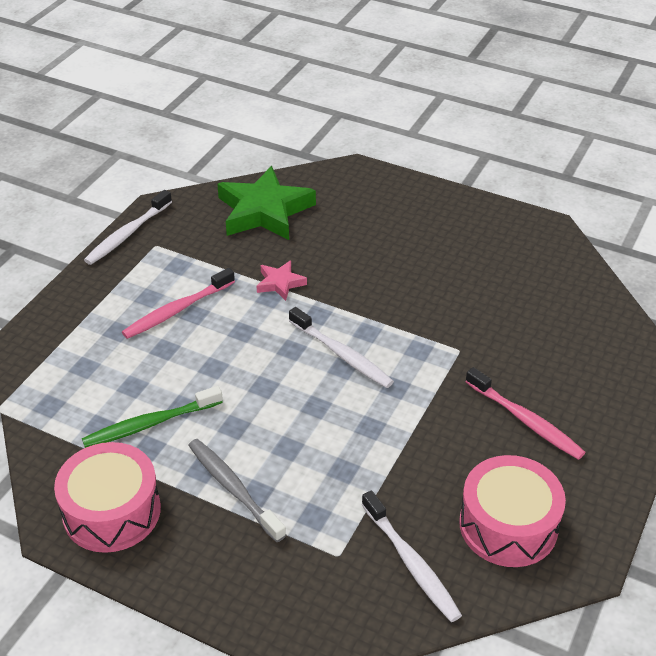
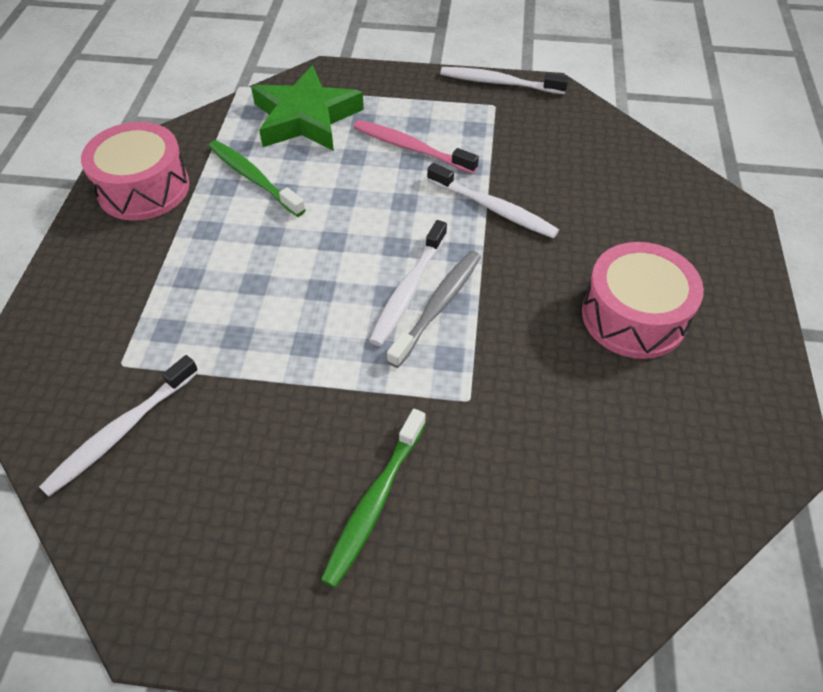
camera: 70 degrees right, 10 degrees up
grey toothbrush [188,439,286,542] -> grey toothbrush moved to [387,251,481,368]
green star [217,166,316,240] -> green star moved to [251,66,364,151]
pink star [257,260,307,301] -> white toothbrush [427,163,559,238]
pink drum [459,455,566,567] -> pink drum moved to [582,242,704,359]
pink toothbrush [465,367,586,460] -> green toothbrush [321,409,426,588]

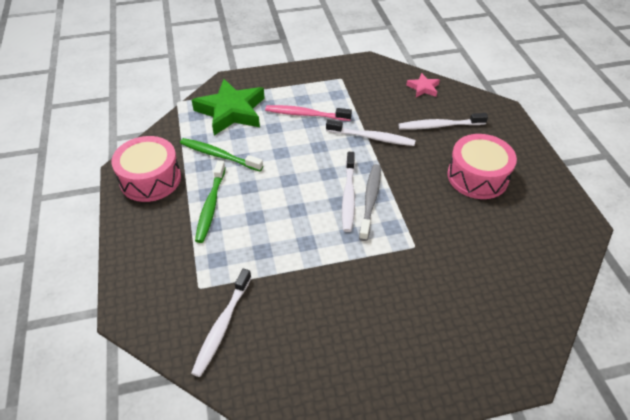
camera: 20 degrees left, 5 degrees down
green toothbrush [321,409,426,588] -> green toothbrush moved to [195,160,226,243]
white toothbrush [440,67,569,94] -> white toothbrush moved to [398,113,488,130]
none -> pink star [406,73,440,97]

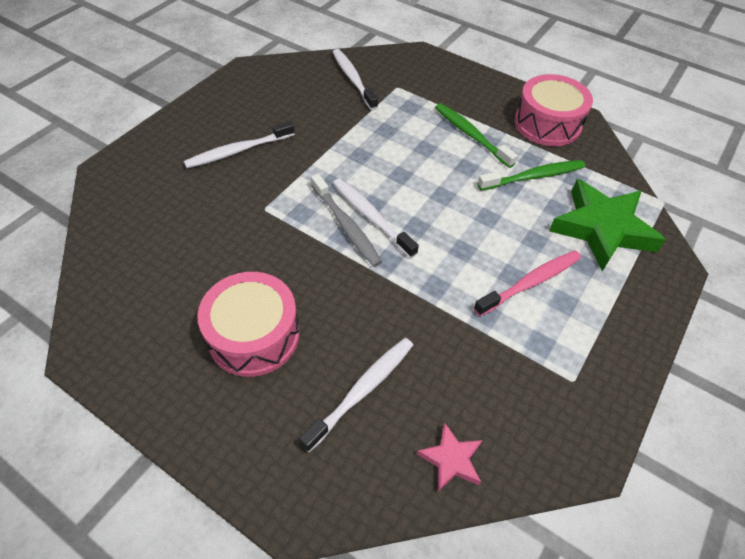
camera: 135 degrees right, 5 degrees up
white toothbrush [326,120,416,146] -> white toothbrush moved to [184,121,295,168]

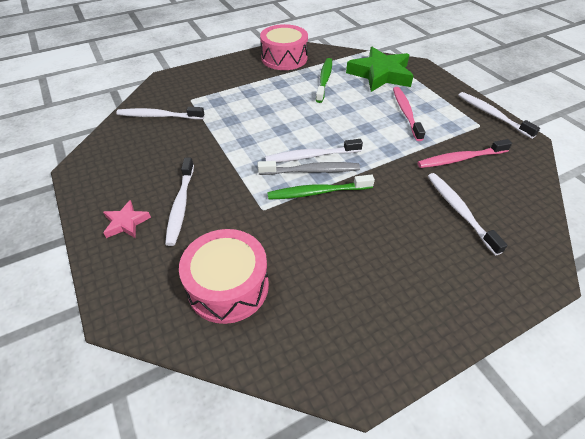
camera: 60 degrees left, 5 degrees down
pink drum [197,272,299,377] -> pink drum moved to [179,229,269,324]
pink star [417,423,482,492] -> pink star moved to [103,200,151,238]
green toothbrush [435,103,518,168] -> green toothbrush moved to [267,175,375,200]
none -> pink toothbrush [417,139,512,168]
none -> white toothbrush [458,92,540,139]

